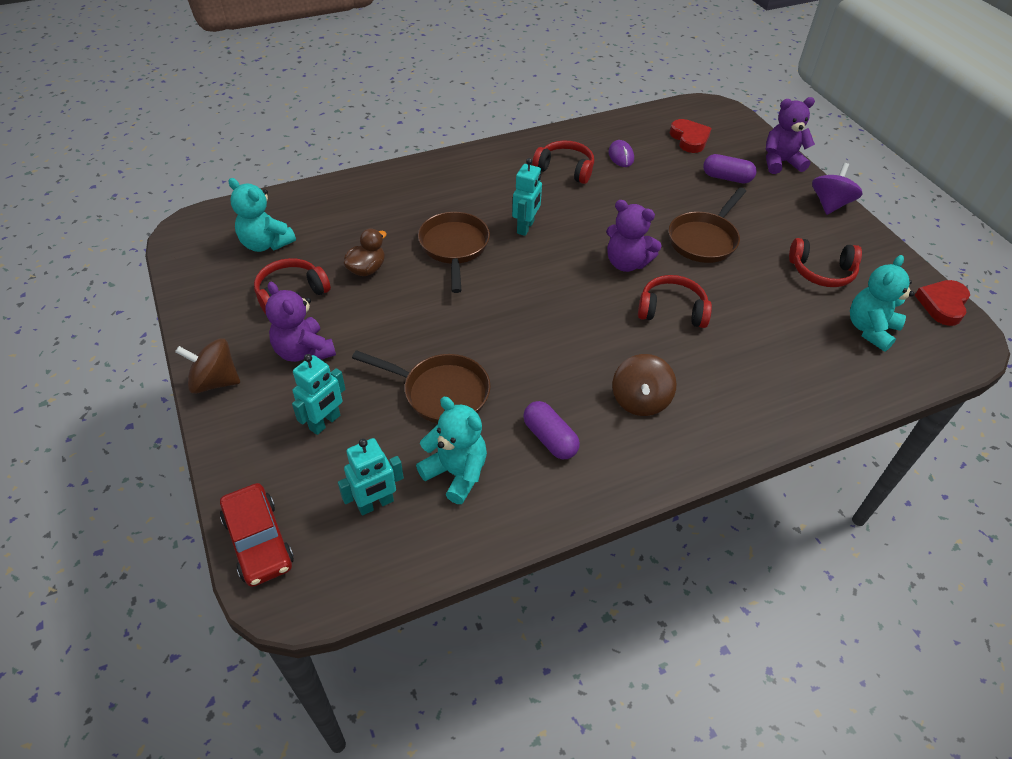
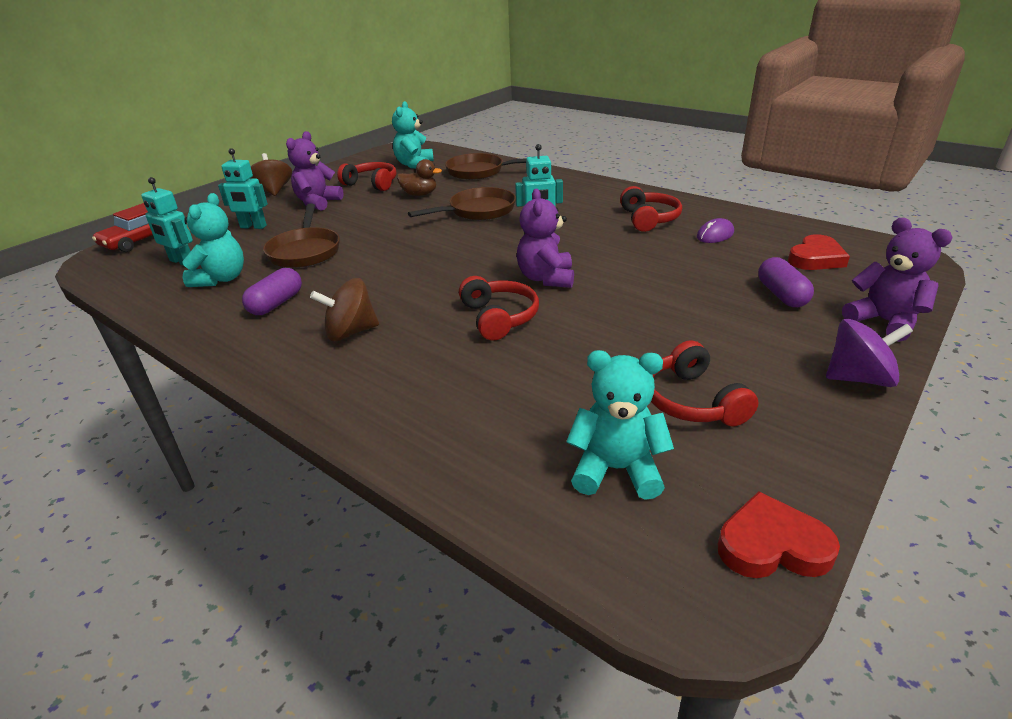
camera: 65 degrees right, 15 degrees down
brown pan [669,187,746,263] -> brown pan moved to [445,153,527,180]

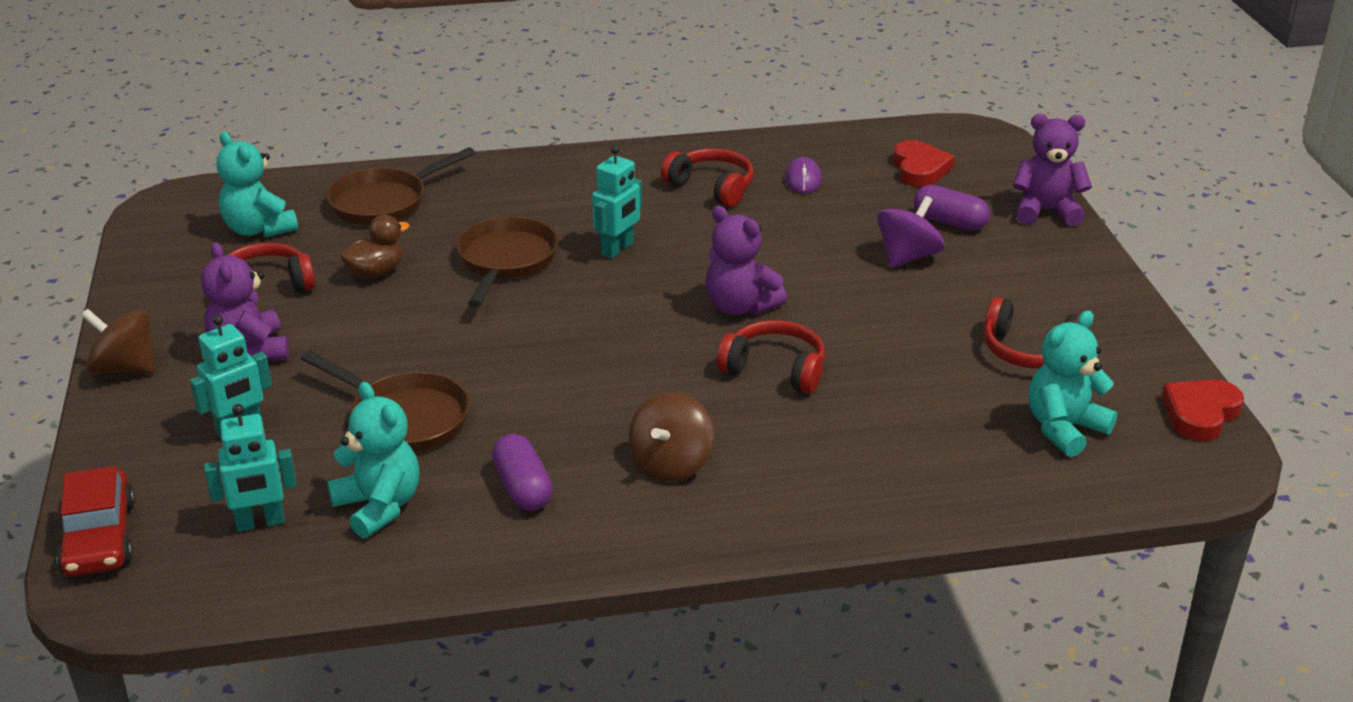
camera: 50 degrees left, 0 degrees up
purple spinning top [826,319,913,387] -> purple spinning top moved to [877,196,945,268]

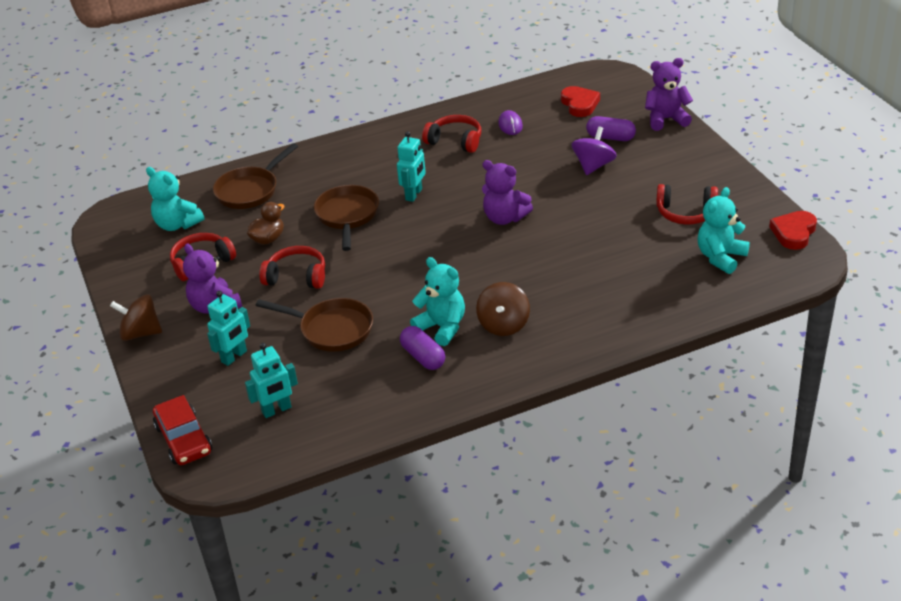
camera: 10 degrees left, 5 degrees up
turquoise teddy bear [327,382,420,539] -> turquoise teddy bear moved to [410,257,465,346]
red headphones [717,320,825,393] -> red headphones moved to [259,246,325,289]

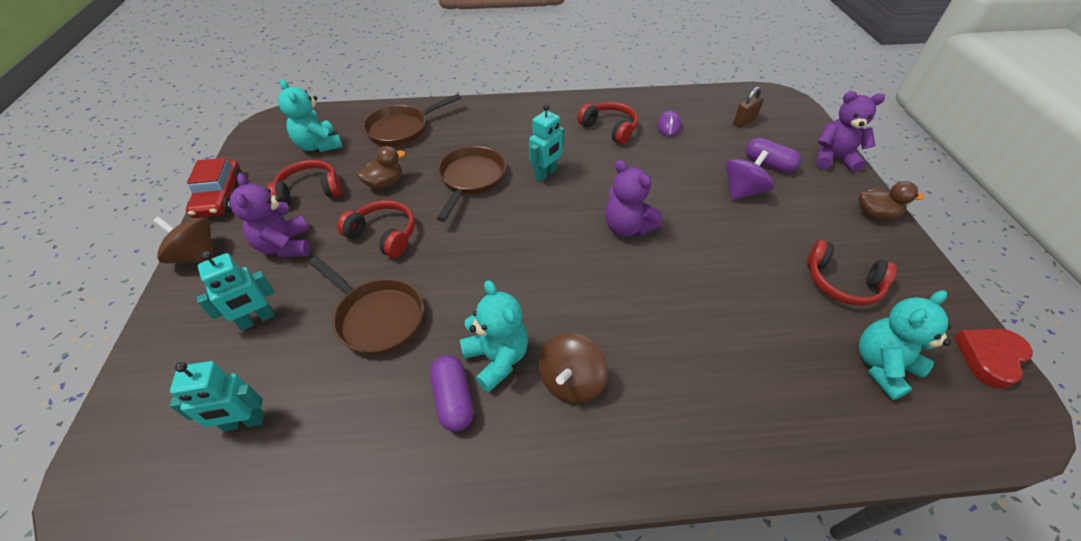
camera: 15 degrees right, 10 degrees up
red car [153,395,212,465] -> red car moved to [186,158,243,218]
red heart [561,86,600,117] -> brown padlock [733,87,764,128]
none -> brown duck [858,181,924,220]

